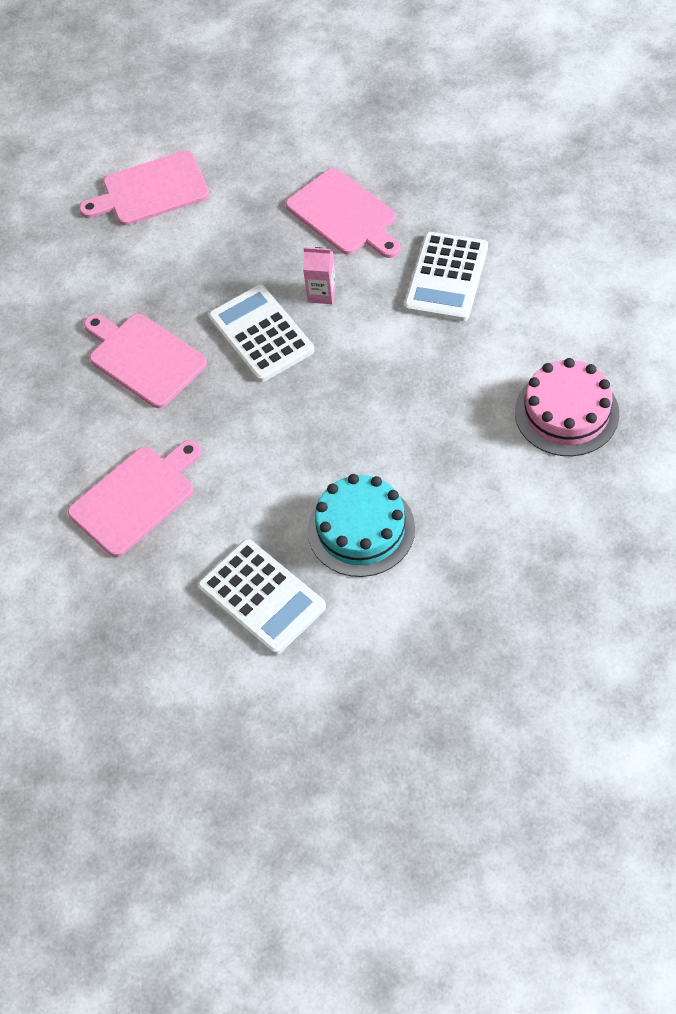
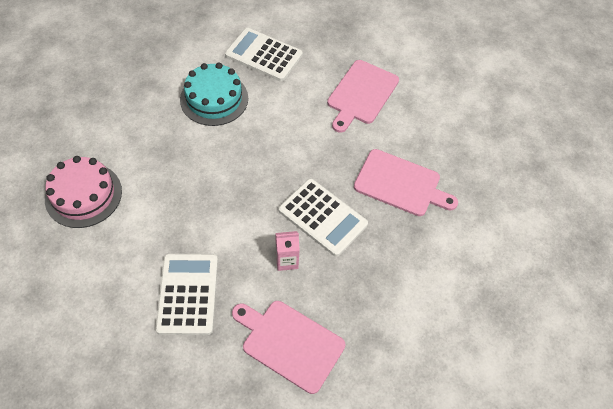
camera: 155 degrees right, 0 degrees up
pink cutting board [79,151,209,225] -> none

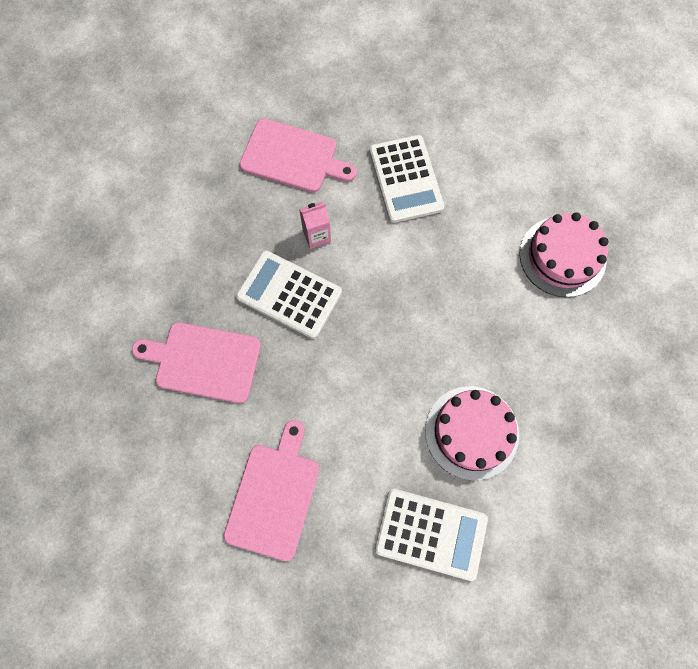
camera: 170 degrees right, 15 degrees up
turquoise cake [180,63,248,126] -> pink cake [425,386,519,480]

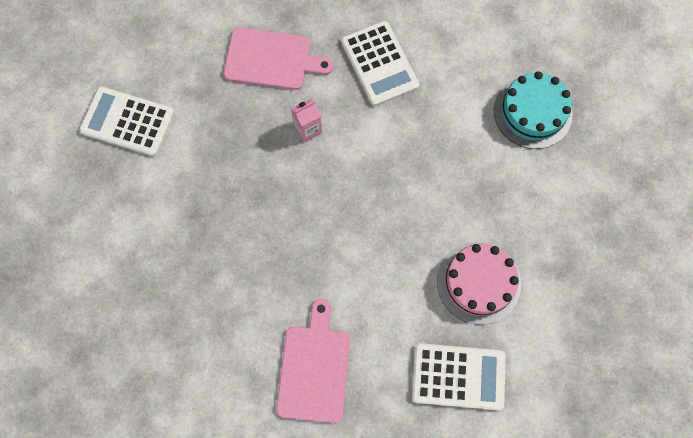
camera: 10 degrees left, 0 degrees up
pink cutting board [132,322,261,403] -> none
white calculator [236,250,342,339] -> white calculator moved to [79,87,175,157]
pink cake [519,212,608,297] -> turquoise cake [494,71,573,149]

